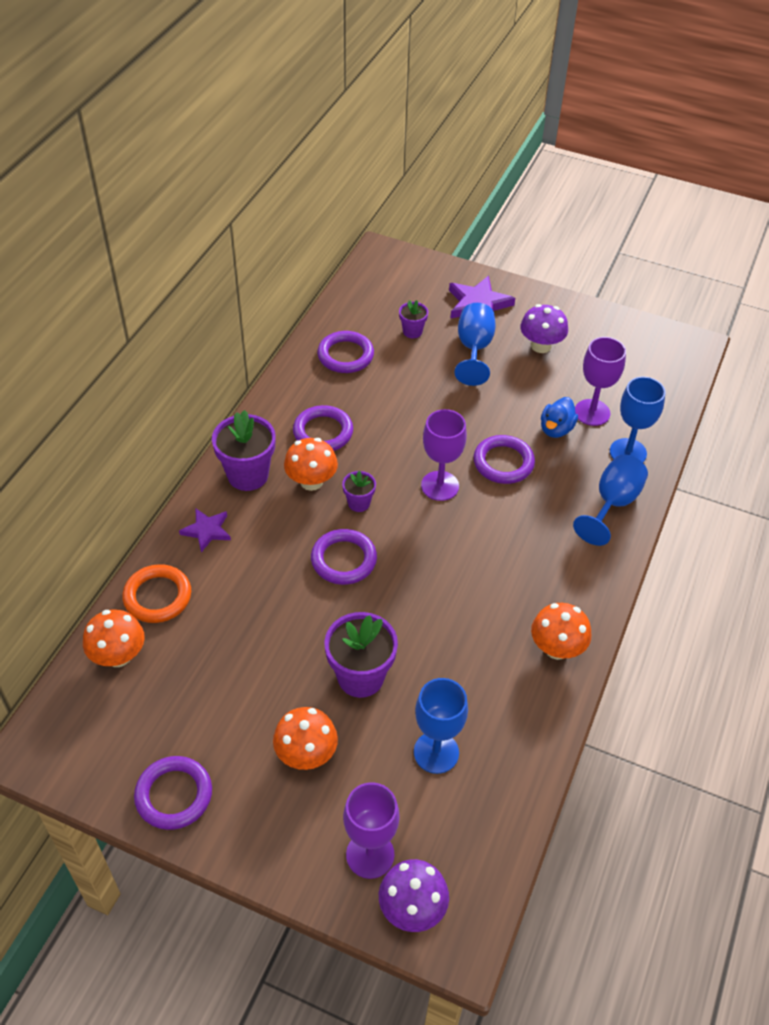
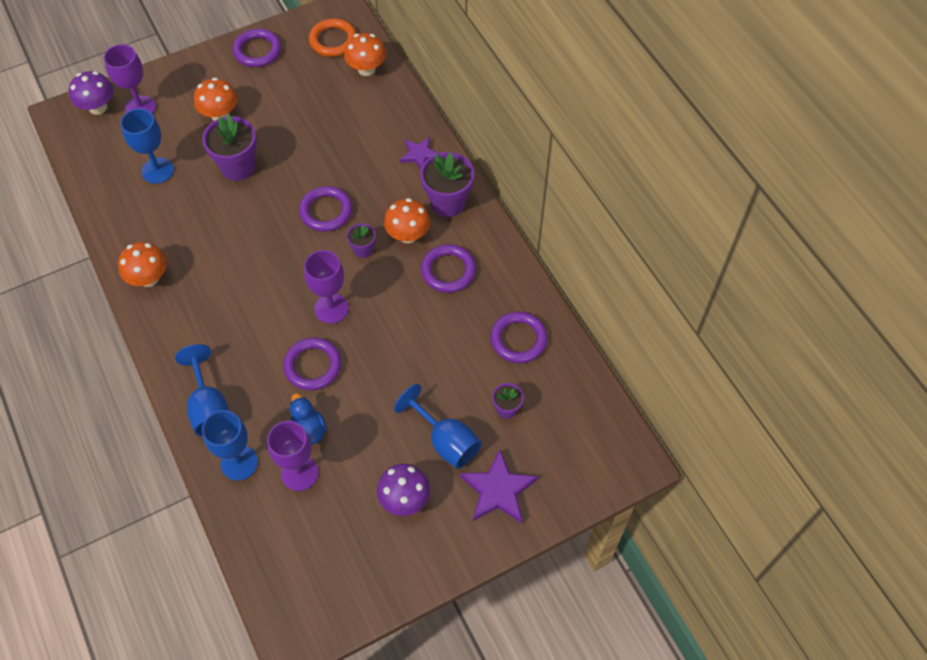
camera: 130 degrees right, 10 degrees up
orange ring [122,564,191,623] -> orange ring moved to [309,19,357,57]

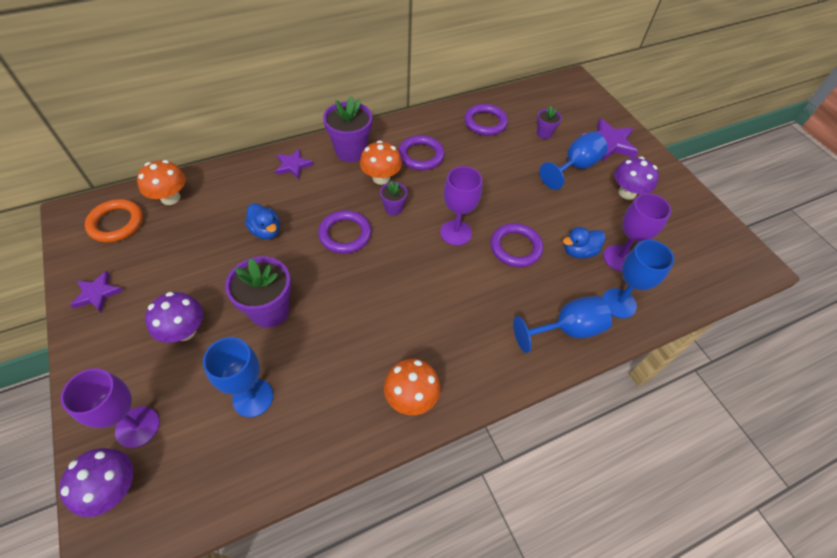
camera: 90 degrees left, 5 degrees down
orange mushroom [194,77,237,121] -> purple mushroom [145,292,203,343]
purple ring [233,29,281,67] -> purple star [70,271,123,312]
none -> blue duck [245,203,280,239]

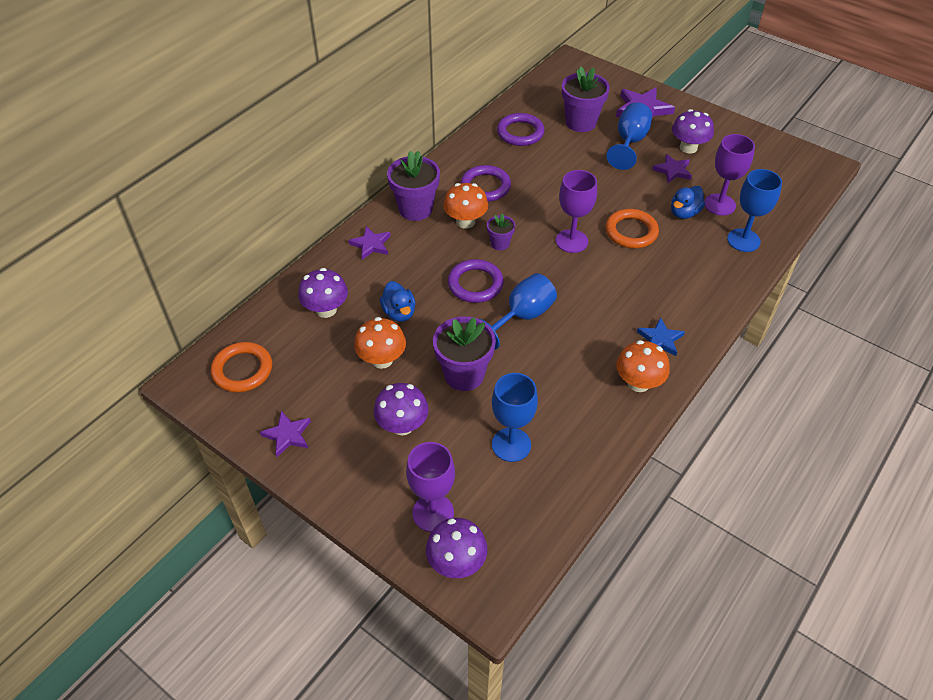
camera: 25 degrees left, 5 degrees down
orange mushroom [137,160,186,205] -> orange mushroom moved to [354,317,406,369]
blue duck [245,203,280,239] -> blue duck turned 45 degrees clockwise [380,281,415,322]
purple ring [490,223,543,267] -> orange ring [605,209,659,248]
blue goblet [513,296,612,353] -> blue goblet moved to [480,273,557,350]
purple flower pot [537,106,562,139] -> purple flower pot [562,66,610,132], size x1.88
none -> purple mushroom [298,268,348,318]
none -> blue star [637,317,685,356]
none -> purple star [652,154,692,183]

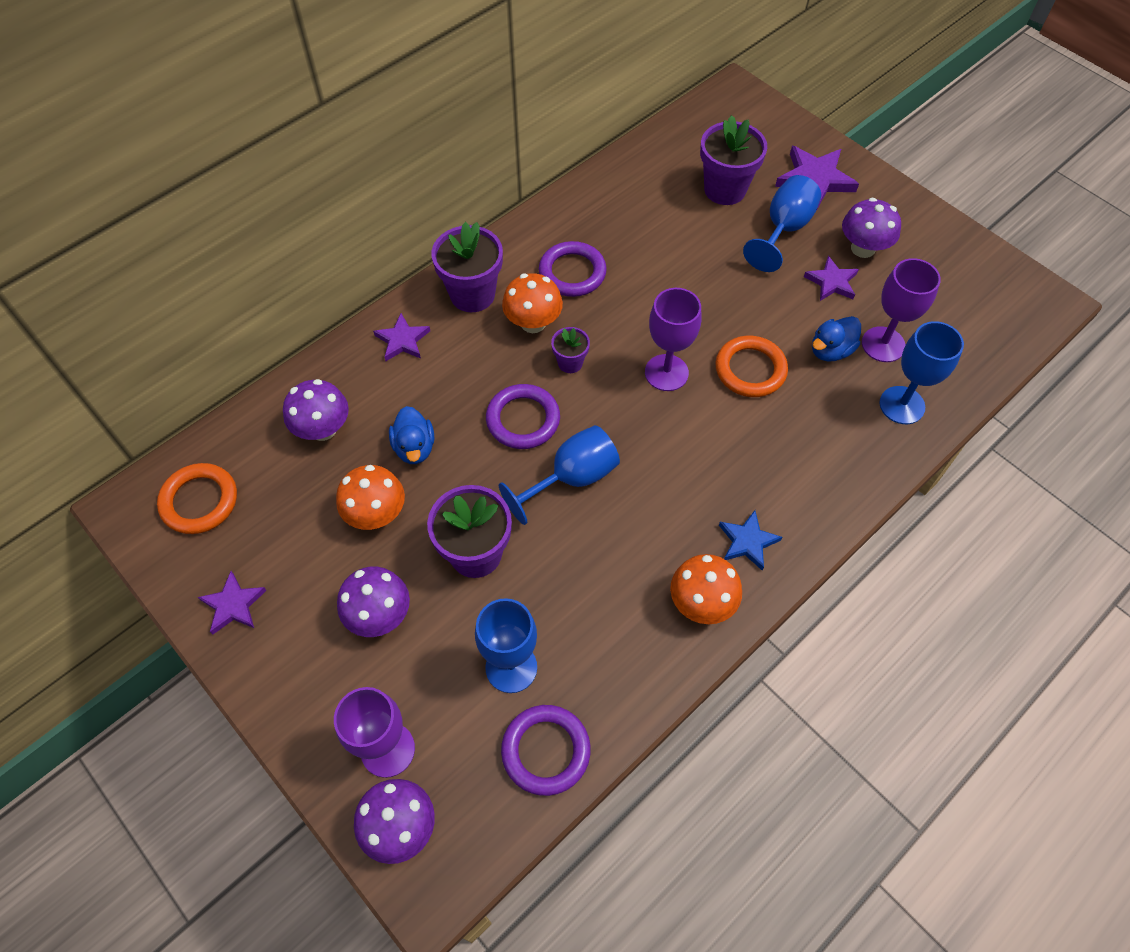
camera: 10 degrees right, 10 degrees up
purple ring [497,113,544,146] -> purple ring moved to [501,705,591,796]

